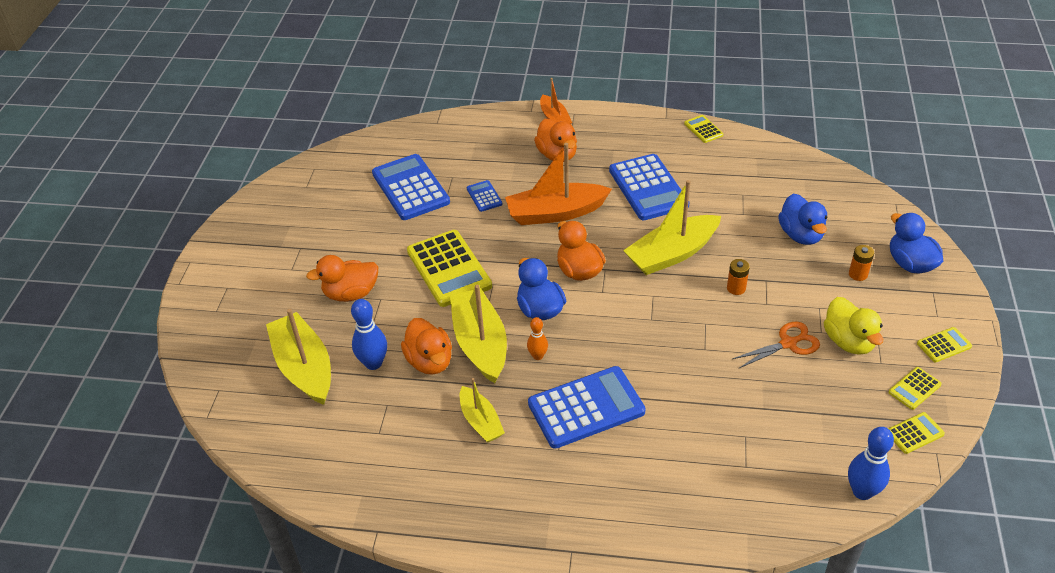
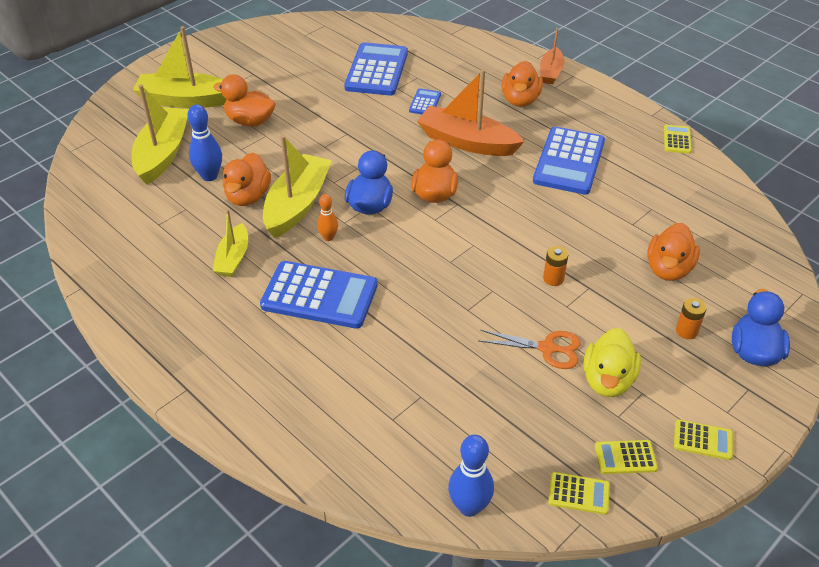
camera: 35 degrees right, 0 degrees up
yellow calculator [407,230,492,307] -> none
yellow boat [623,180,721,275] -> yellow boat moved to [133,26,227,108]
blue duck [778,194,827,245] -> orange duck [647,223,700,281]

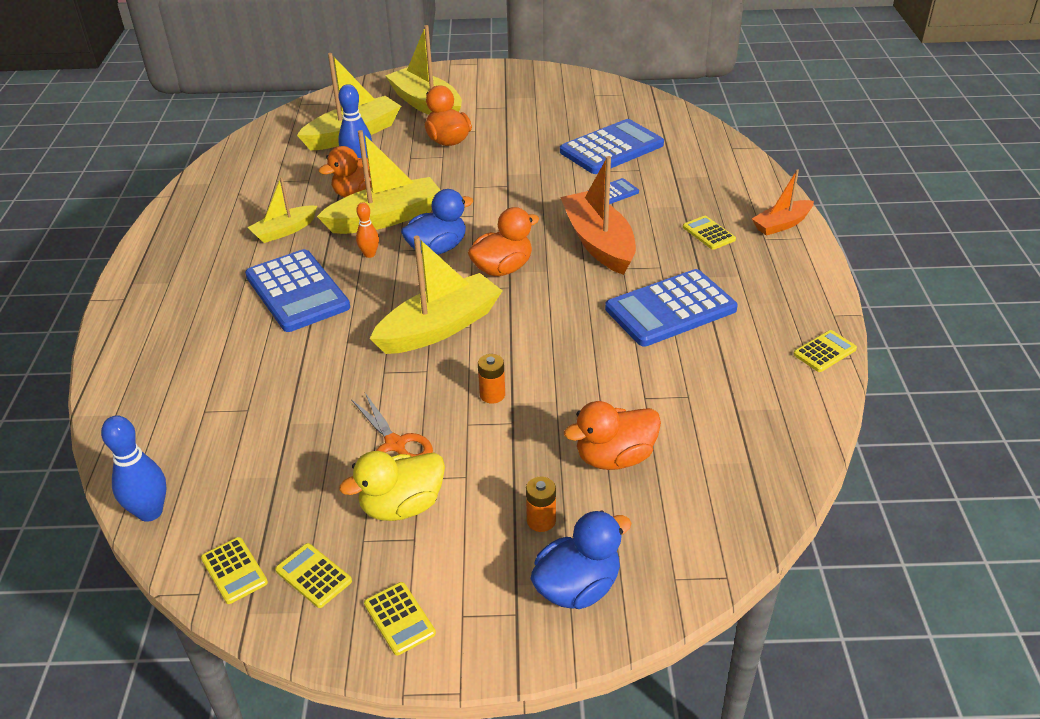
camera: 45 degrees right, 5 degrees down
orange duck [502,61,543,107] -> yellow calculator [683,216,736,250]
none -> yellow boat [370,236,502,354]

